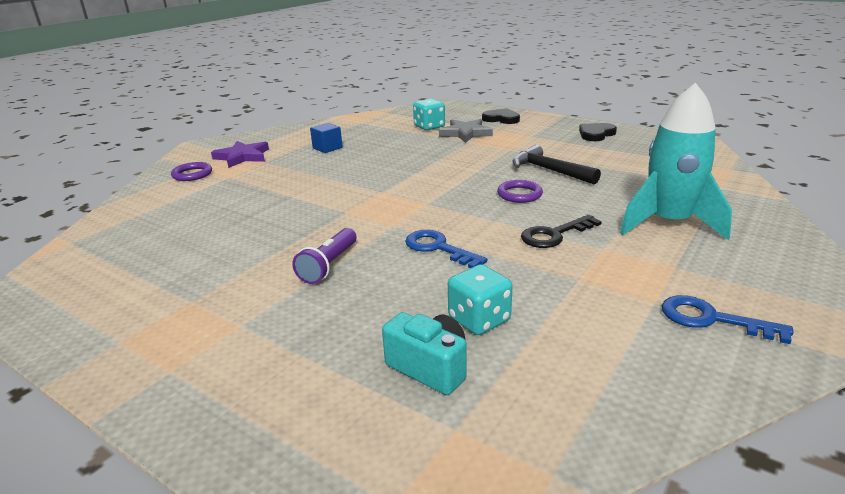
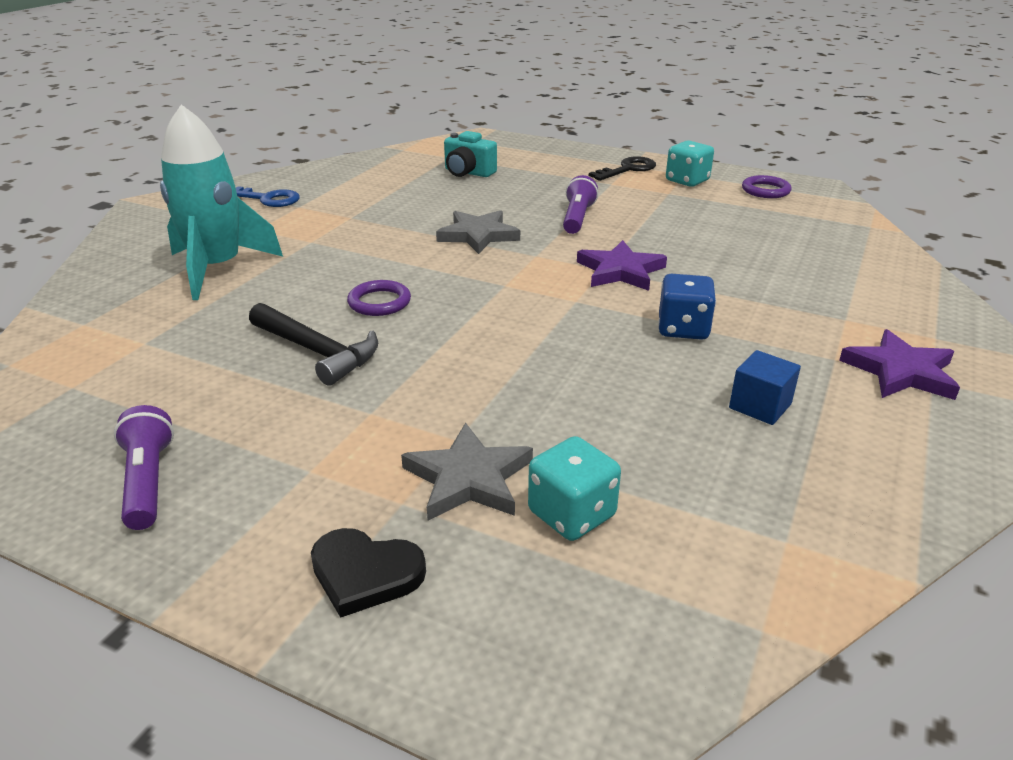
camera: 170 degrees right, 5 degrees up
purple ring [171,162,212,181] -> purple ring moved to [742,175,792,198]
blue key [405,230,488,268] -> grey star [436,210,520,254]
turquoise dice [448,264,512,335] -> turquoise dice moved to [666,140,714,187]
black key [521,215,602,248] -> black key moved to [589,156,656,181]
black heart [579,123,617,141] -> purple flashlight [114,405,174,530]
none -> purple star [577,240,667,291]
none -> blue dice [658,274,716,340]

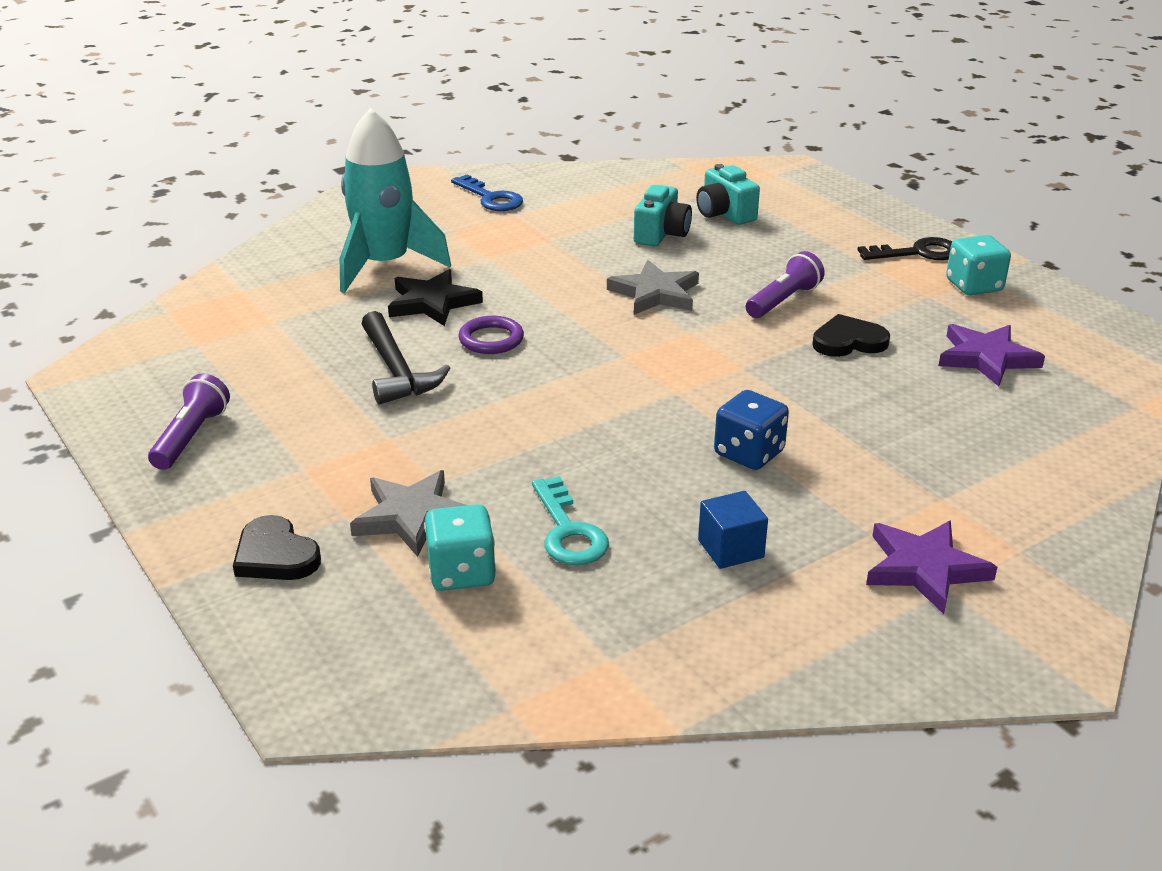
camera: 30 degrees right, 0 degrees up
purple star [577,240,667,291] -> purple star moved to [939,324,1045,387]
purple ring [742,175,792,198] -> none
none -> black star [388,269,483,326]
none -> turquoise key [532,476,609,565]
none -> turquoise camera [634,185,692,246]
none -> black heart [812,314,890,357]

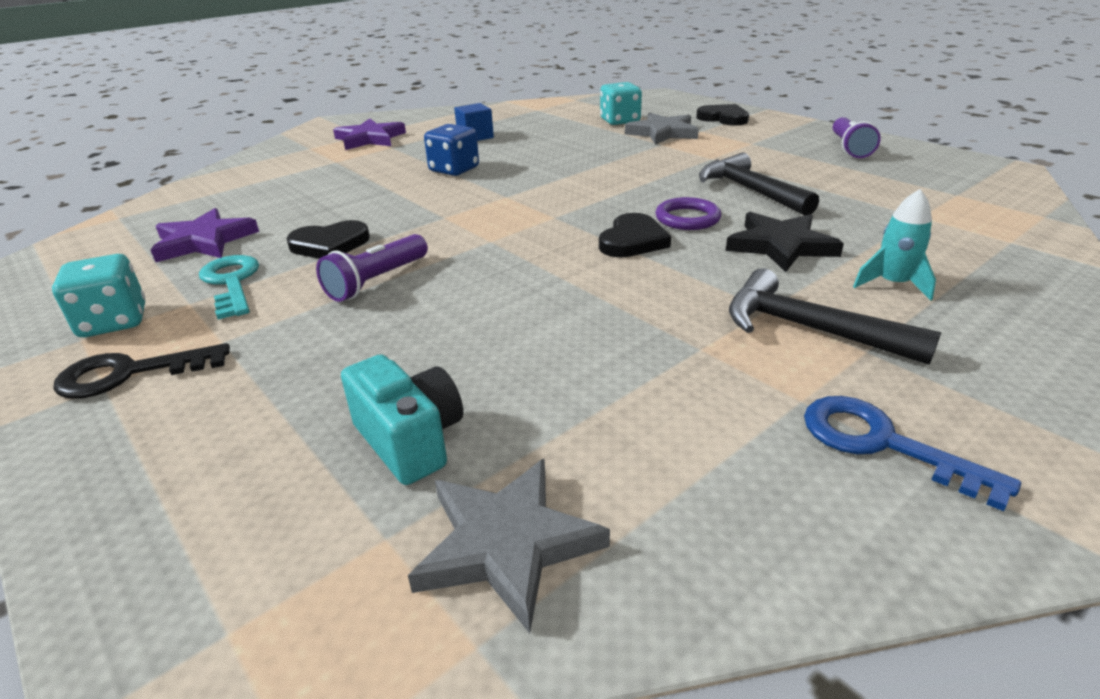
camera: 175 degrees right, 0 degrees up
turquoise rocket [340,108,451,293] -> turquoise rocket [853,189,936,301], size x0.46
turquoise key [532,476,609,565] -> turquoise key moved to [199,255,259,320]
grey star [607,260,699,315] -> grey star moved to [408,459,610,633]
turquoise camera [634,185,692,246] -> none
none -> black heart [599,213,671,258]
none -> black hammer [729,268,941,365]

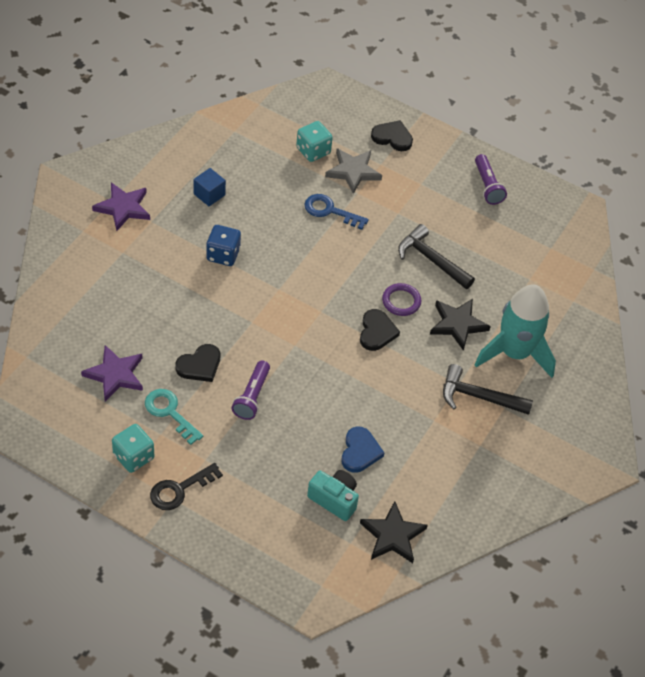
camera: 25 degrees left, 20 degrees up
grey star [408,459,610,633] -> black star [360,501,428,563]
blue key [804,396,1021,511] -> blue key moved to [304,194,369,230]
turquoise rocket [853,189,936,301] -> turquoise rocket [474,284,556,378], size x2.19
none -> blue heart [341,427,384,473]

